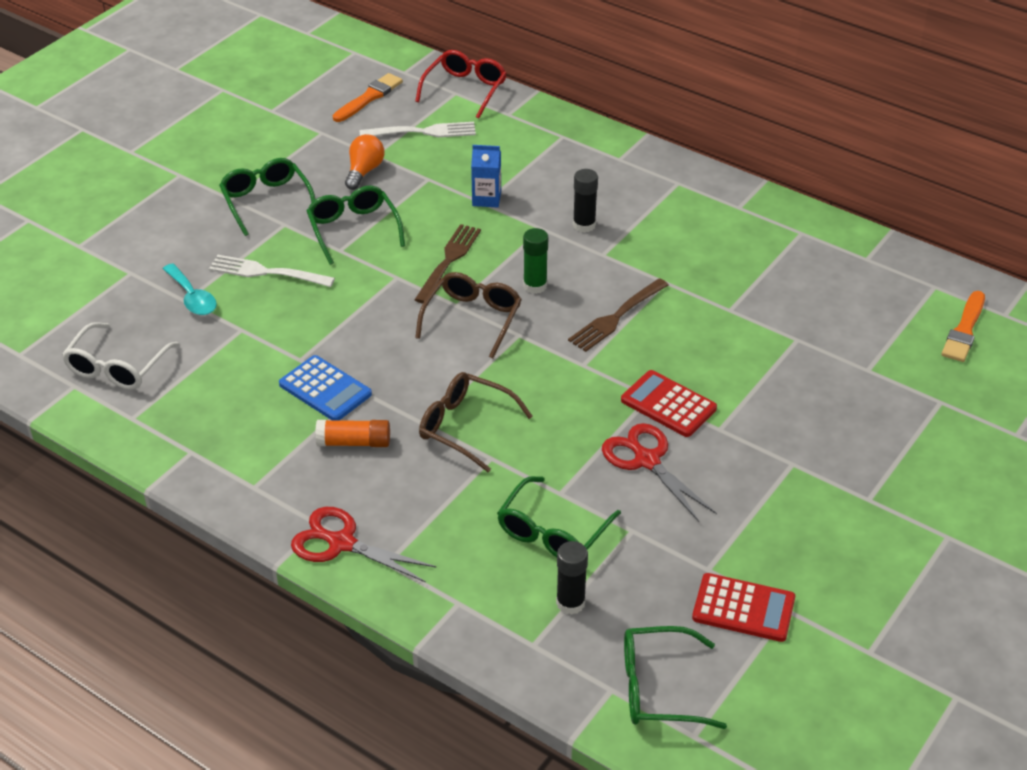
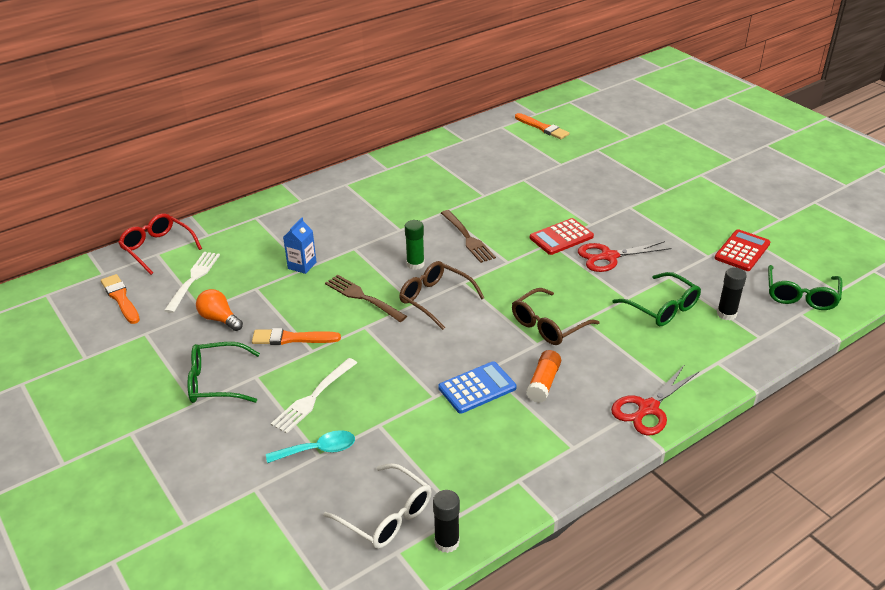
camera: 70 degrees left, 5 degrees down
green glasses [307,185,405,265] -> orange brush [252,328,341,345]
black glue stick [573,169,598,233] -> black glue stick moved to [433,490,460,553]

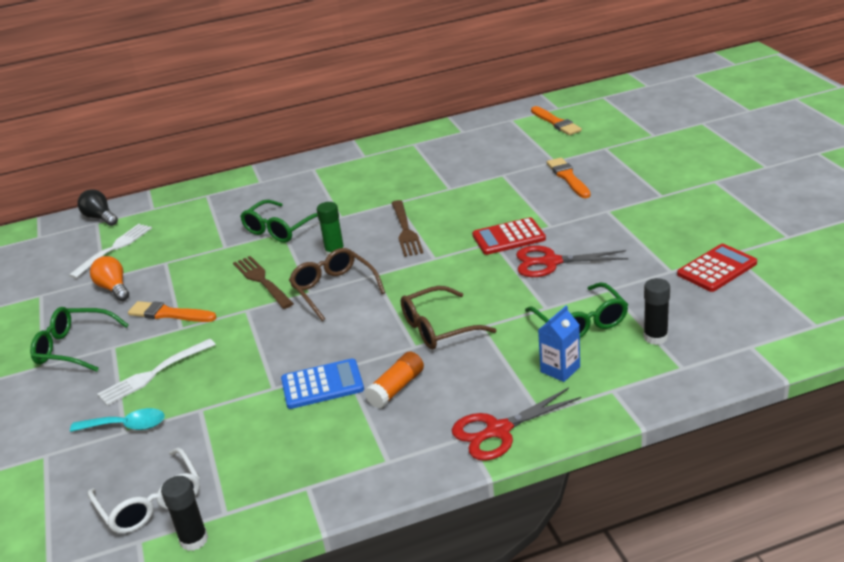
camera: 20 degrees right, 5 degrees down
orange brush [101,274,140,324] -> orange brush moved to [547,158,591,198]
red glasses [118,213,202,275] -> black light bulb [77,189,118,226]
blue carton [283,218,316,274] -> blue carton moved to [538,305,580,382]
green glasses [768,265,843,310] -> green glasses moved to [240,200,318,243]

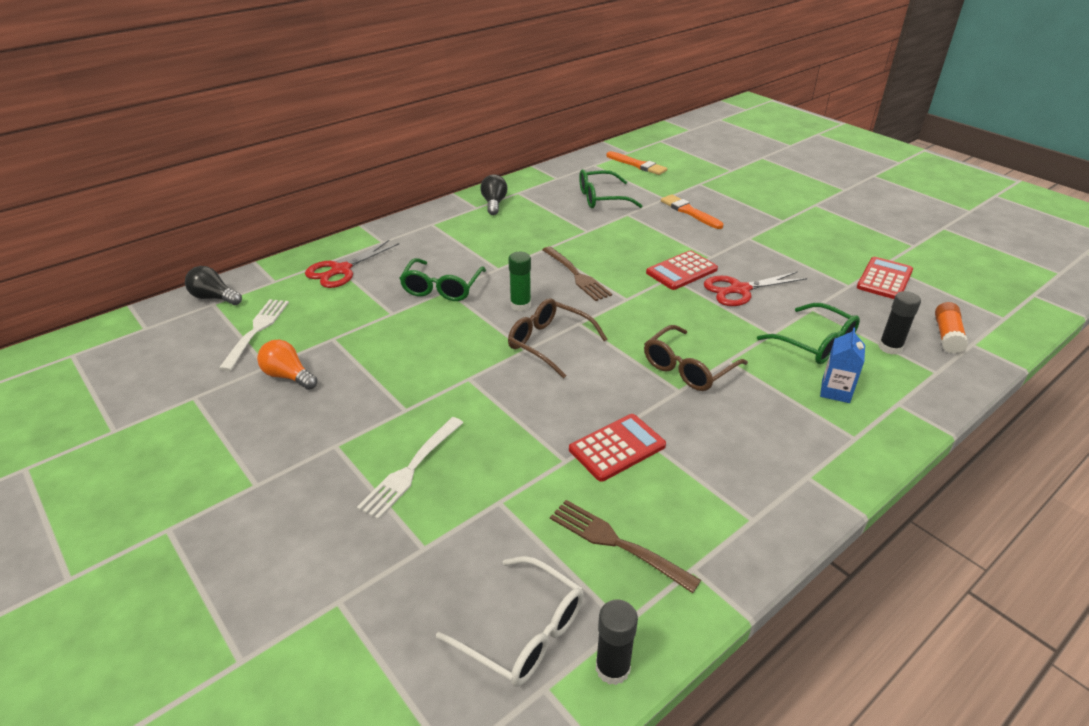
camera: 25 degrees left, 5 degrees up
green glasses [30,307,129,372] -> green glasses moved to [579,169,643,208]
turquoise spoon [70,408,165,432] -> none
orange brush [128,301,217,322] -> none
brown fork [233,256,294,309] -> brown fork moved to [550,500,701,593]
blue calculator [281,359,364,409] -> red calculator [569,414,666,482]
orange glue stick [365,351,424,408] -> orange glue stick moved to [935,302,968,354]
red scissors [452,387,581,461] -> red scissors moved to [305,239,399,288]
none -> black light bulb [480,174,507,215]

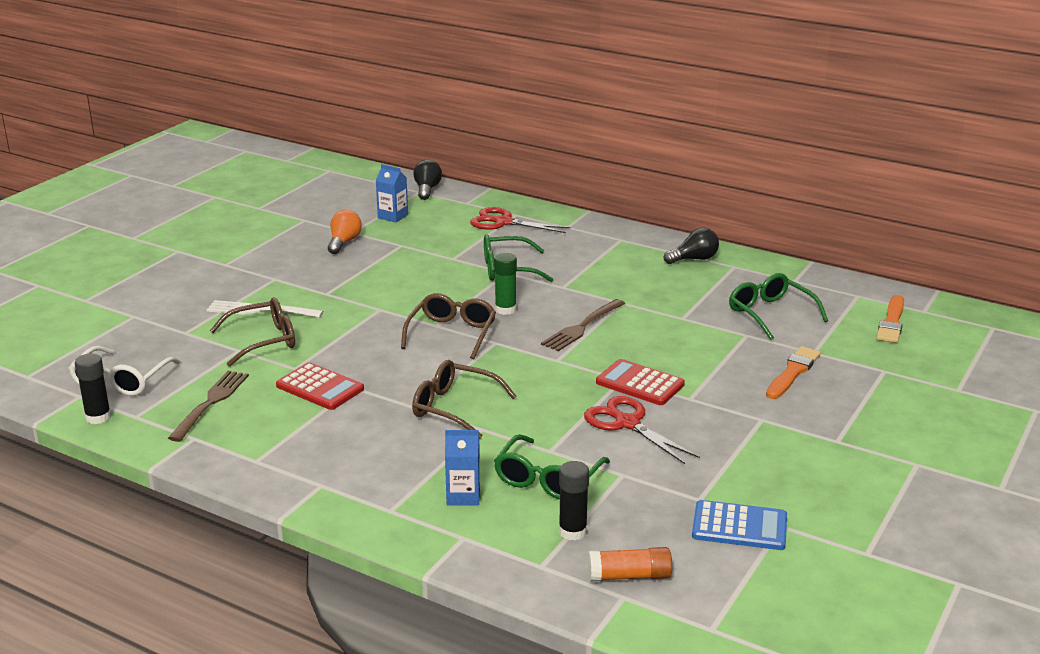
camera: 70 degrees right, 10 degrees down
white fork [219,299,289,371] -> blue carton [376,164,408,222]
red calculator [857,257,913,299] -> blue calculator [692,500,787,550]
none -> brown glasses [210,298,295,367]

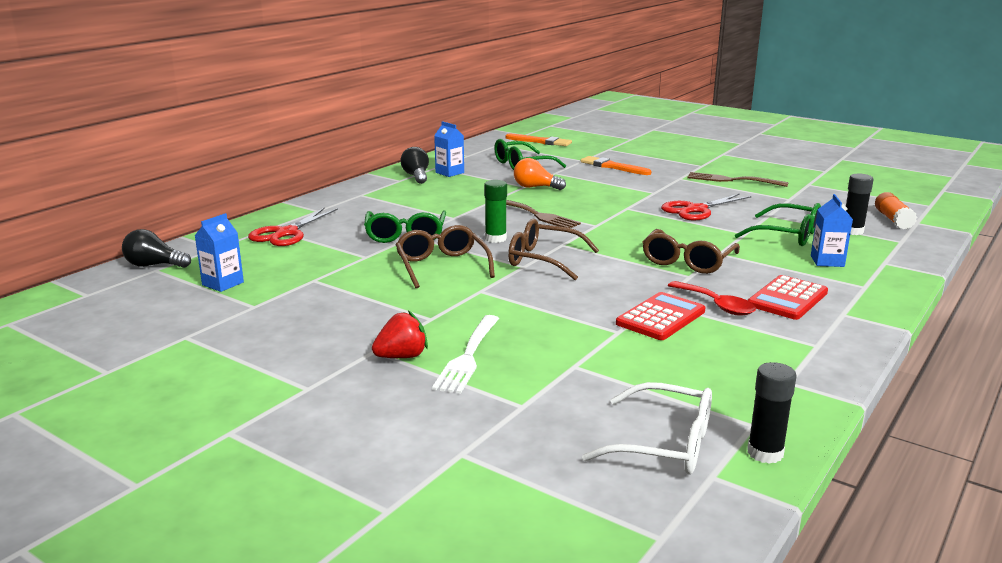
camera: 85 degrees left, 5 degrees down
brown fork [168,371,249,442] -> brown fork moved to [687,172,789,187]
brown glasses [210,298,295,367] -> brown glasses moved to [396,225,495,288]
orange light bulb [328,210,362,254] -> orange light bulb moved to [514,158,566,190]
red calculator [596,359,685,405] -> red calculator moved to [747,275,828,320]
blue calculator [692,500,787,550] -> none
none -> red strawberry [372,310,428,358]
none -> blue carton [434,121,464,177]
none -> red spoon [668,281,756,316]

